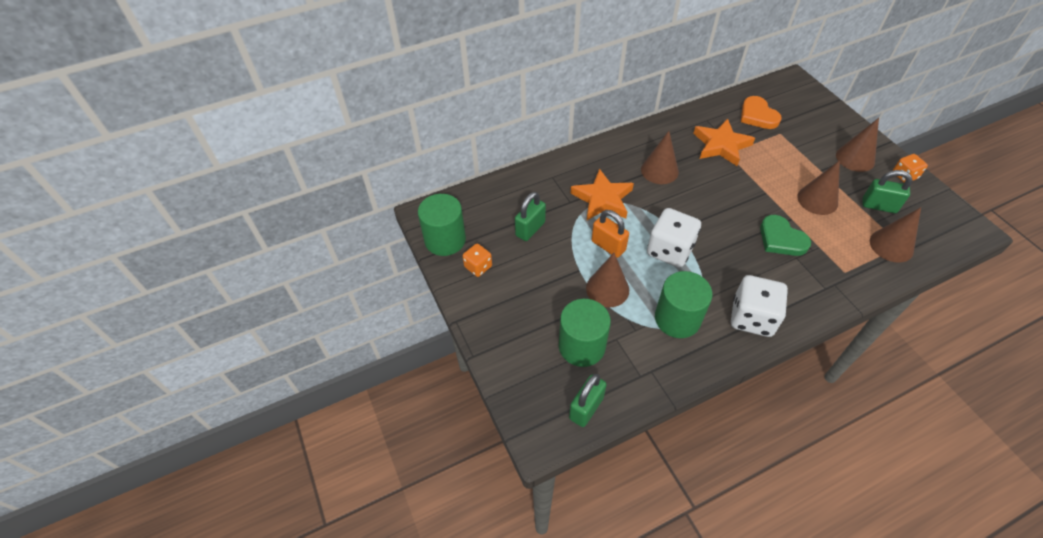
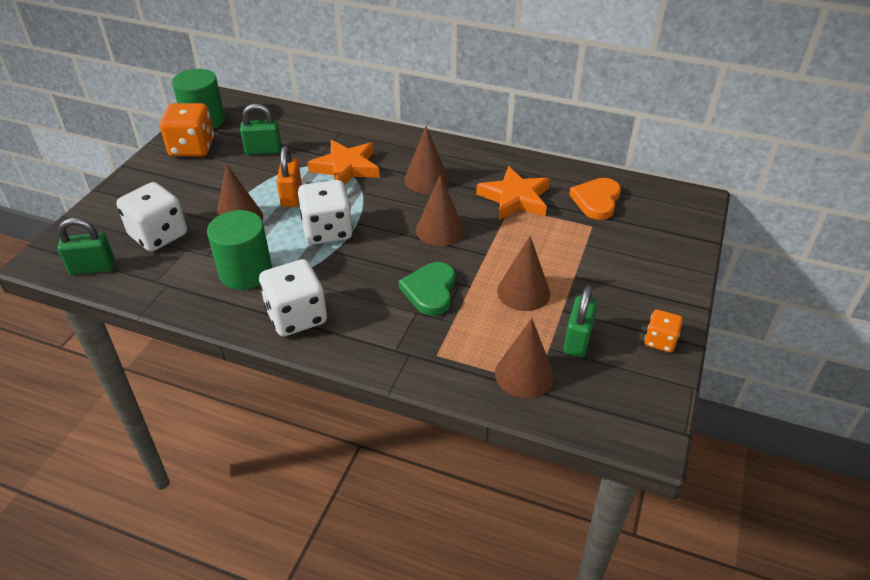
camera: 45 degrees right, 10 degrees down
orange dice [463,244,492,277] -> orange dice [160,103,214,157], size x1.82
green cylinder [559,299,611,367] -> white dice [116,182,187,252]
brown cone [836,118,879,172] -> brown cone moved to [416,175,464,246]
green padlock [863,170,912,213] -> green padlock turned 45 degrees clockwise [563,285,597,357]

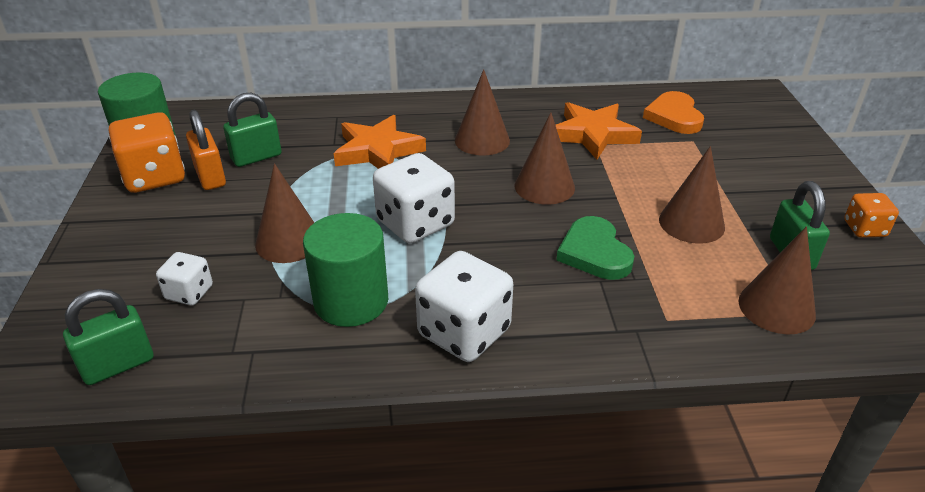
camera: 25 degrees left, 5 degrees down
white dice [116,182,187,252] -> white dice [156,252,213,305], size x0.55
orange padlock [276,146,302,207] -> orange padlock moved to [186,110,226,190]

